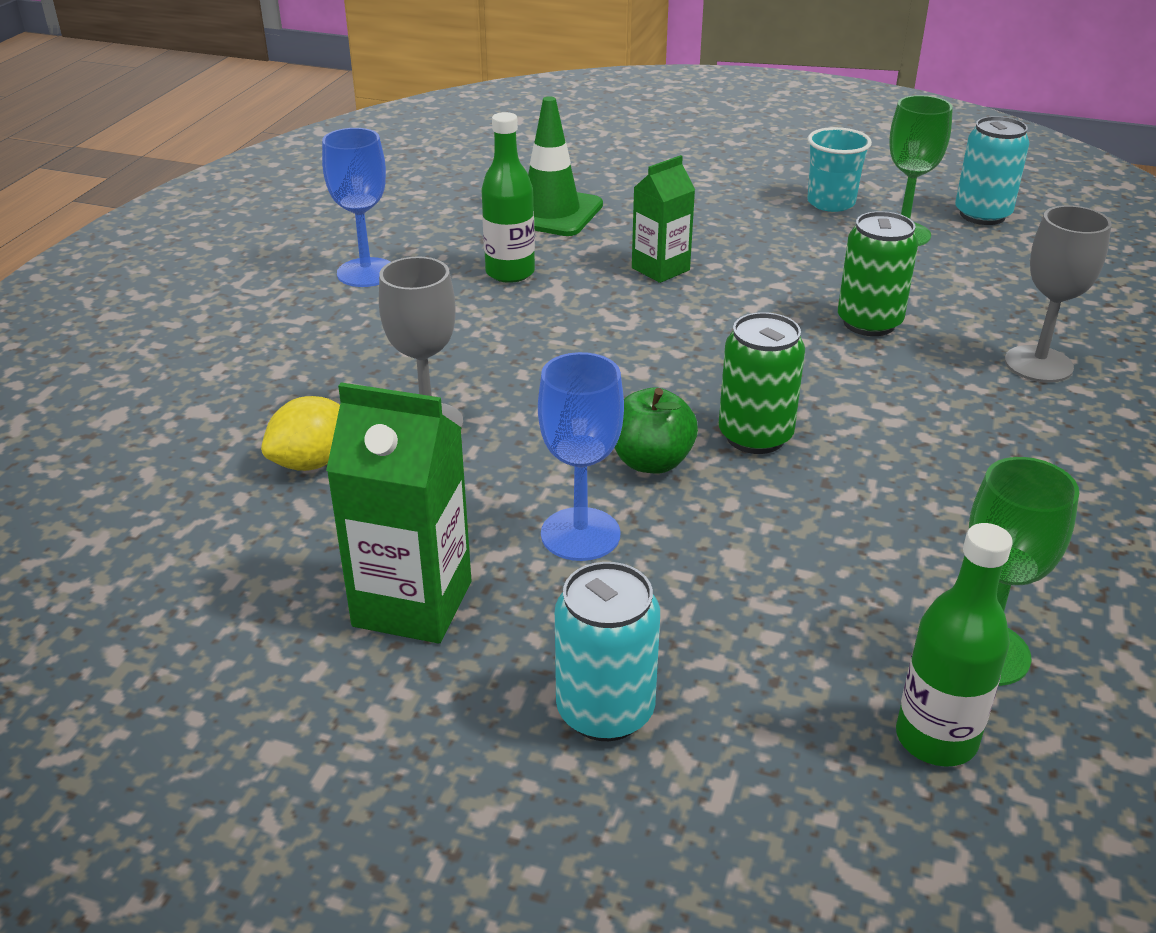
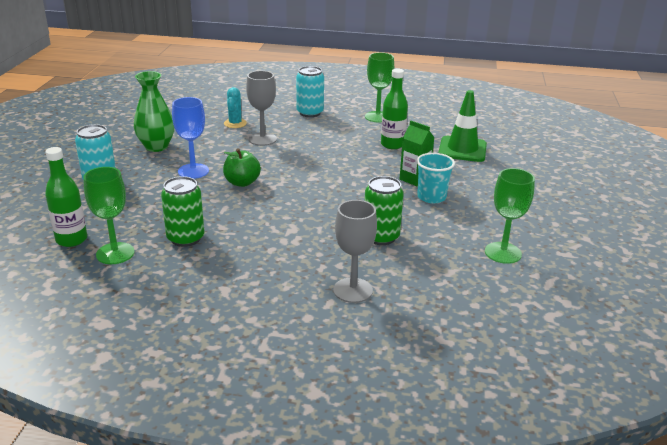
camera: 80 degrees right, 5 degrees down
yellow lemon [261,396,340,471] -> turquoise cactus [224,87,247,128]
blue goblet [322,128,390,287] -> green goblet [365,52,394,123]
green carton [326,382,471,644] -> green vase [134,71,174,152]
green can [719,312,805,454] -> green can moved to [161,176,204,247]
turquoise cup [807,127,872,212] -> turquoise cup moved to [416,153,455,203]
turquoise can [955,116,1029,225] -> turquoise can moved to [296,66,324,117]

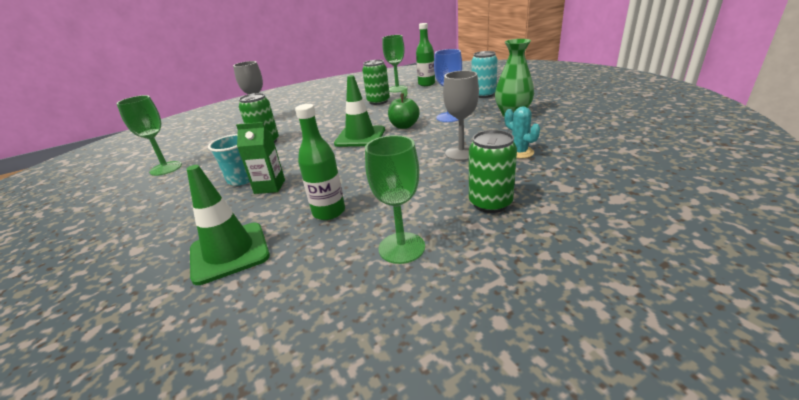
camera: 145 degrees right, 0 degrees up
turquoise can [296,66,324,117] -> green can [469,130,517,213]
none -> green traffic cone [334,75,385,147]

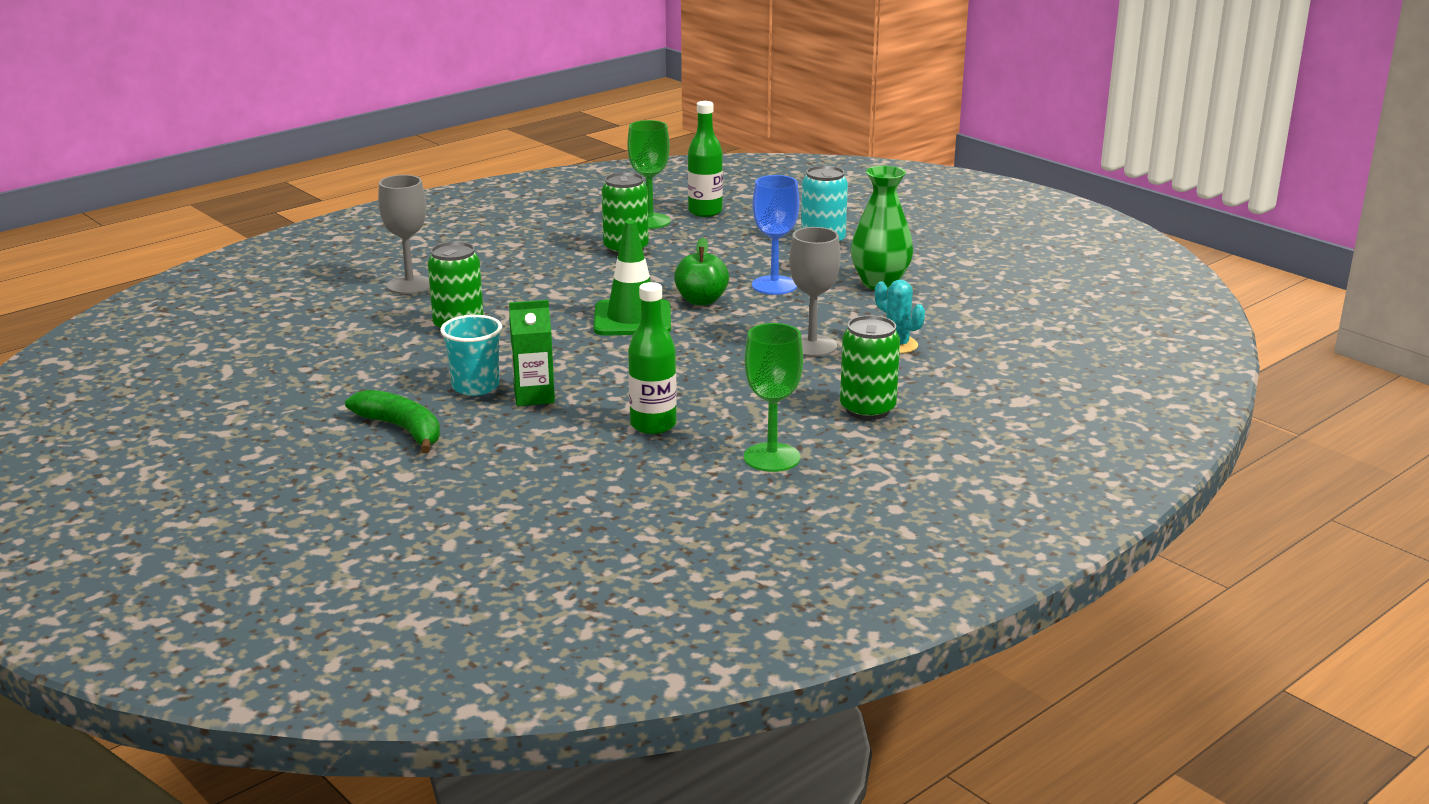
camera: 15 degrees left, 5 degrees down
green goblet [116,95,182,176] -> none
green traffic cone [187,165,270,285] -> none
none -> green banana [345,390,440,453]

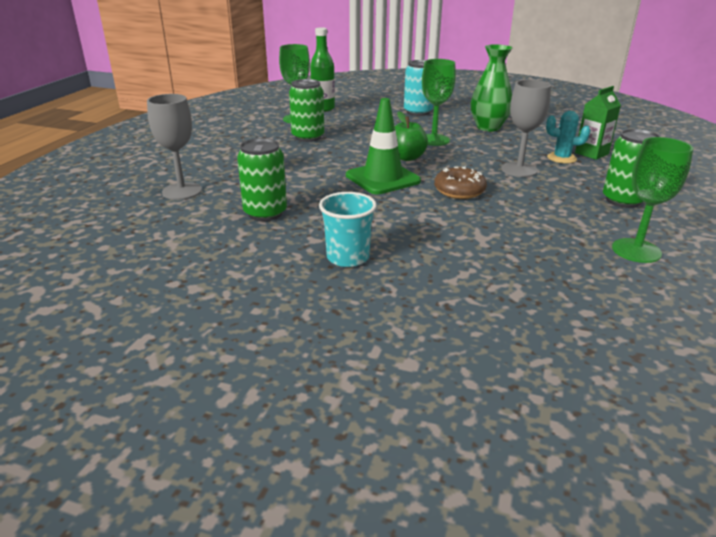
camera: 30 degrees left, 5 degrees up
green banana [345,390,440,453] -> none
green carton [509,300,555,406] -> green carton moved to [575,86,621,160]
green bottle [628,282,677,434] -> none
blue goblet [752,175,799,295] -> green goblet [422,59,456,146]
none -> brown donut [434,166,487,199]

